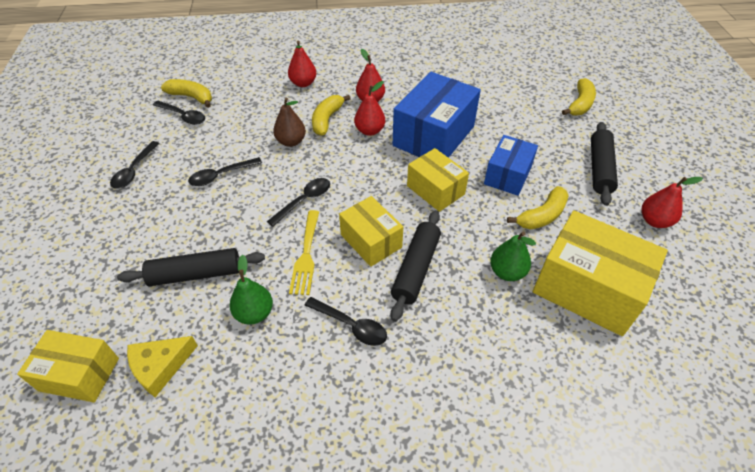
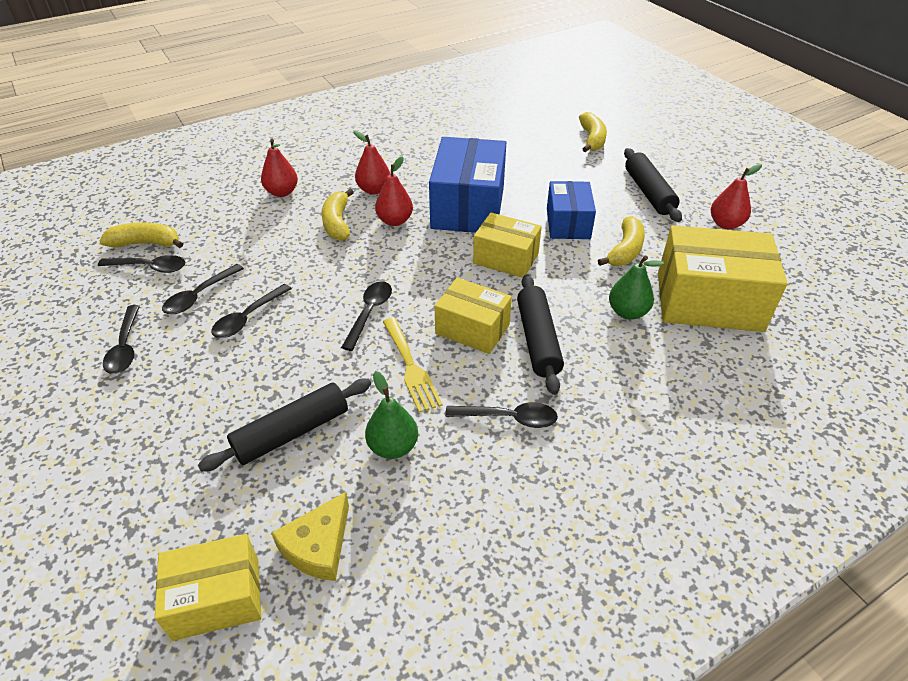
camera: 25 degrees left, 5 degrees down
brown pear [273,98,306,147] -> none
none -> black spoon [162,264,244,314]

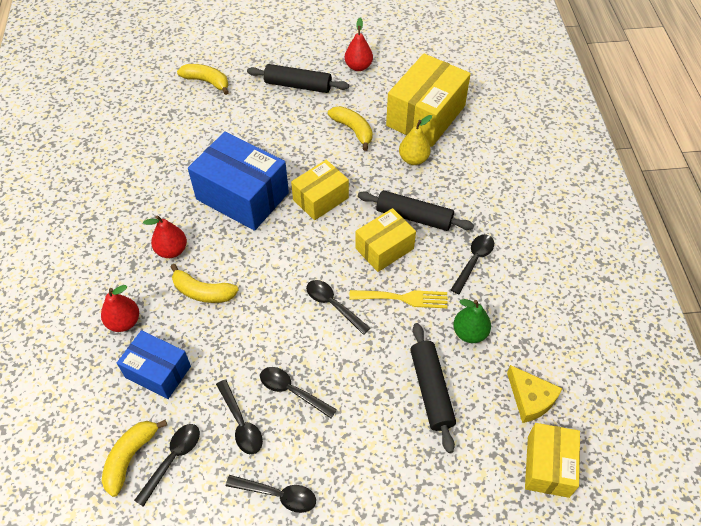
camera: 65 degrees left, 10 degrees up
black spoon [211,284,292,338] -> black spoon turned 150 degrees clockwise [260,367,337,418]
red pear [375,156,413,226] -> none
blue box [547,181,596,239] -> blue box moved to [117,330,191,399]
green pear [609,255,664,320] -> yellow pear [399,115,432,165]

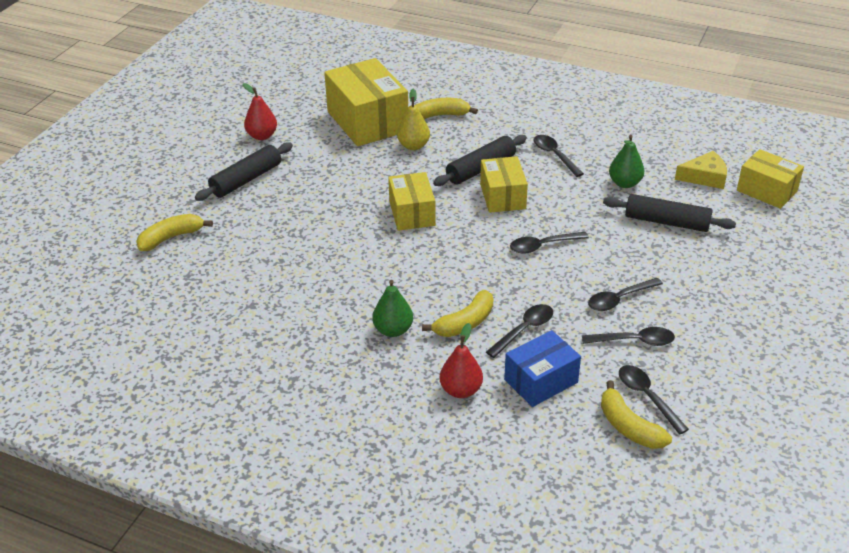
camera: 60 degrees left, 15 degrees down
red pear [143,215,187,258] -> green pear [372,280,413,337]
blue box [188,132,289,231] -> none
black spoon [226,475,316,513] -> black spoon moved to [486,304,553,358]
yellow banana [328,106,373,151] -> yellow banana moved to [415,98,478,119]
yellow fork [349,290,448,308] -> none

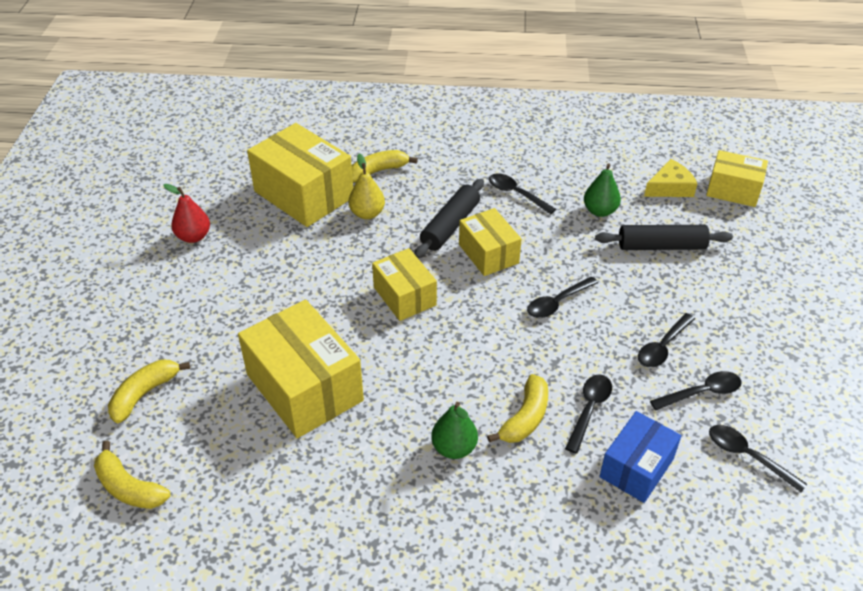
camera: 20 degrees left, 5 degrees up
black rolling pin [195,142,293,201] -> none
red pear [440,323,483,398] -> none
yellow banana [601,380,672,449] -> yellow banana moved to [94,441,171,509]
none -> yellow box [238,299,364,438]

